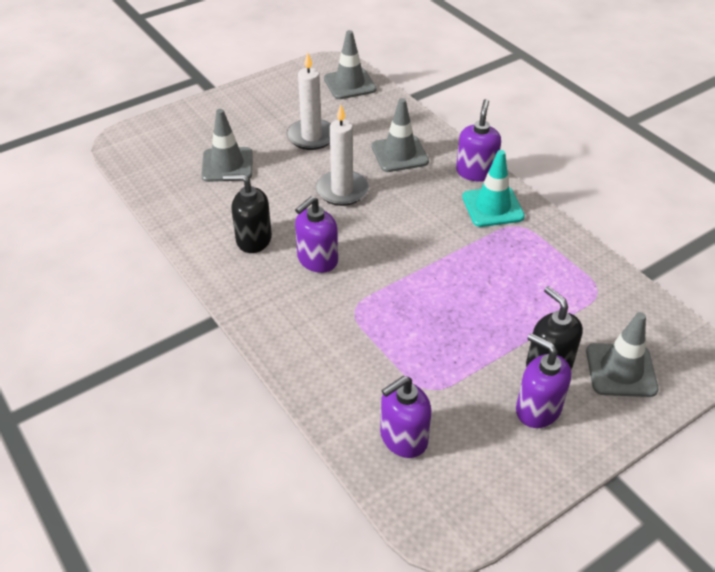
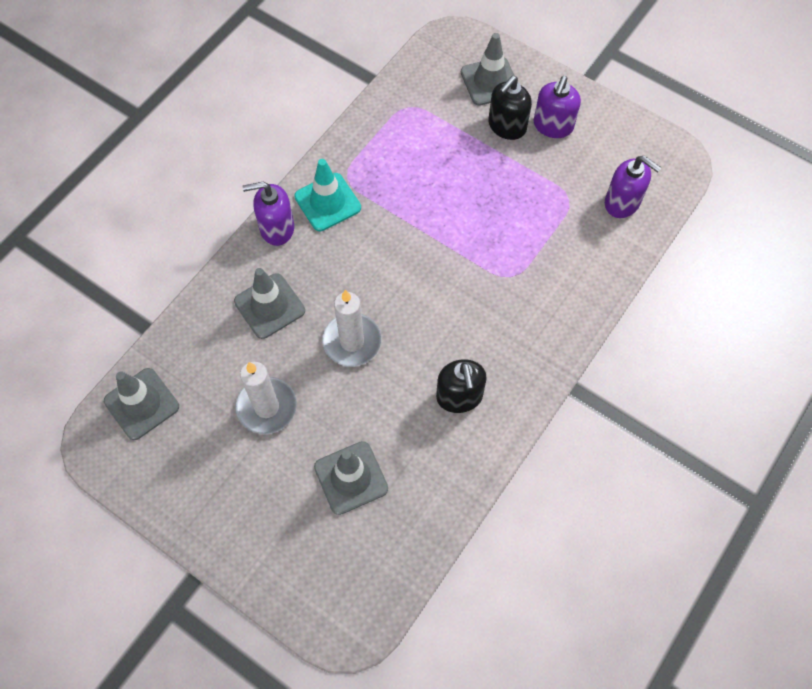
camera: 110 degrees left, 20 degrees up
purple soap dispenser [295,196,338,273] -> none

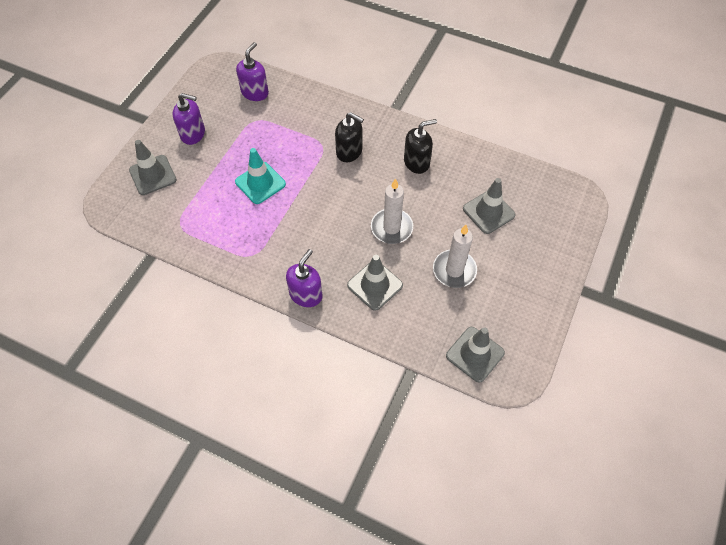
camera: 100 degrees left, 5 degrees down
purple soap dispenser [243,182,294,246] -> purple soap dispenser turned 135 degrees counterclockwise [286,249,323,307]
turquoise traffic cone [294,159,361,231] -> turquoise traffic cone moved to [235,148,286,204]
black soap dispenser [488,76,532,140] -> black soap dispenser moved to [335,112,364,162]

